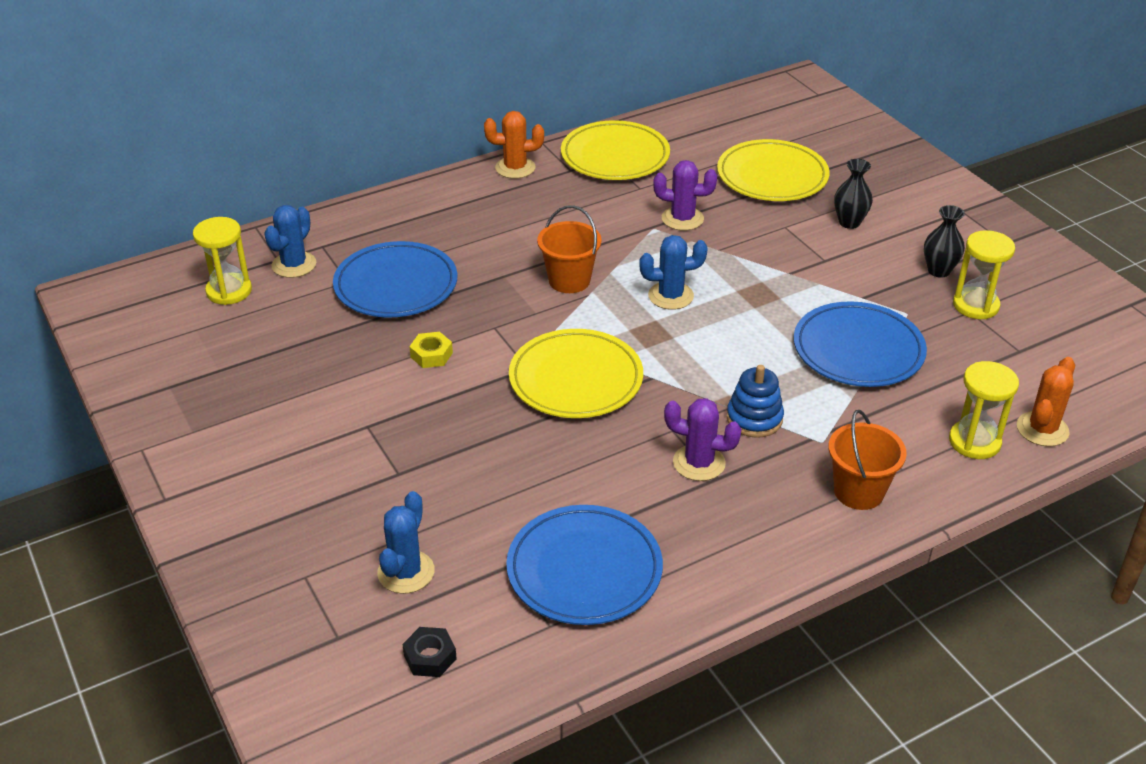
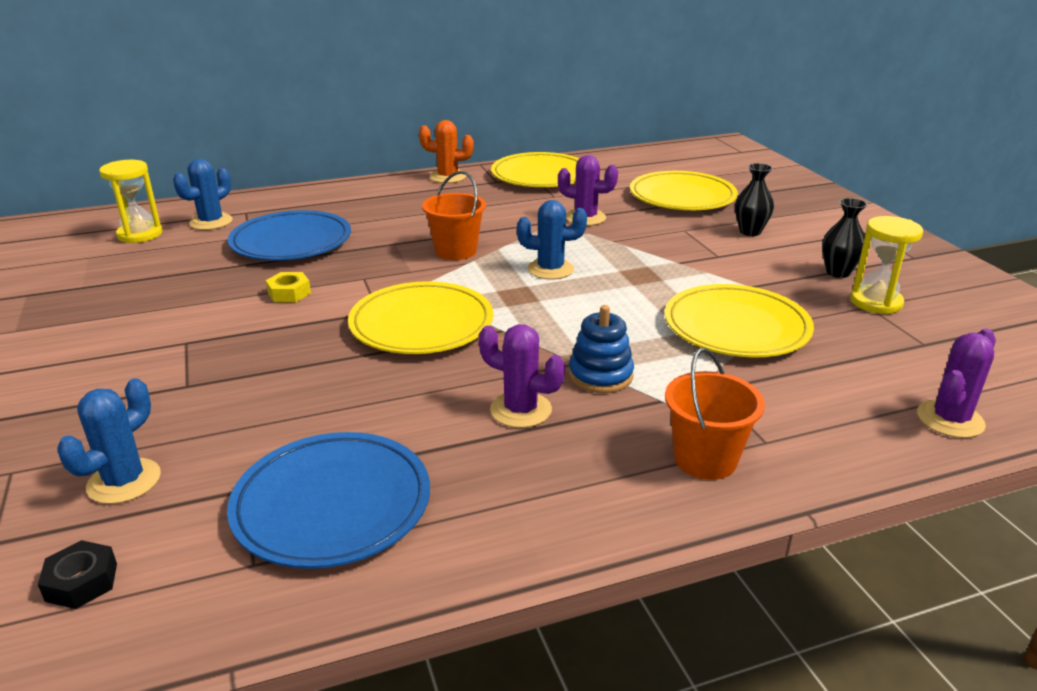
camera: 10 degrees right, 10 degrees down
blue plate [794,301,927,387] -> yellow plate [665,284,814,358]
yellow hourglass [949,361,1019,459] -> none
orange cactus [1017,357,1075,447] -> purple cactus [917,329,996,438]

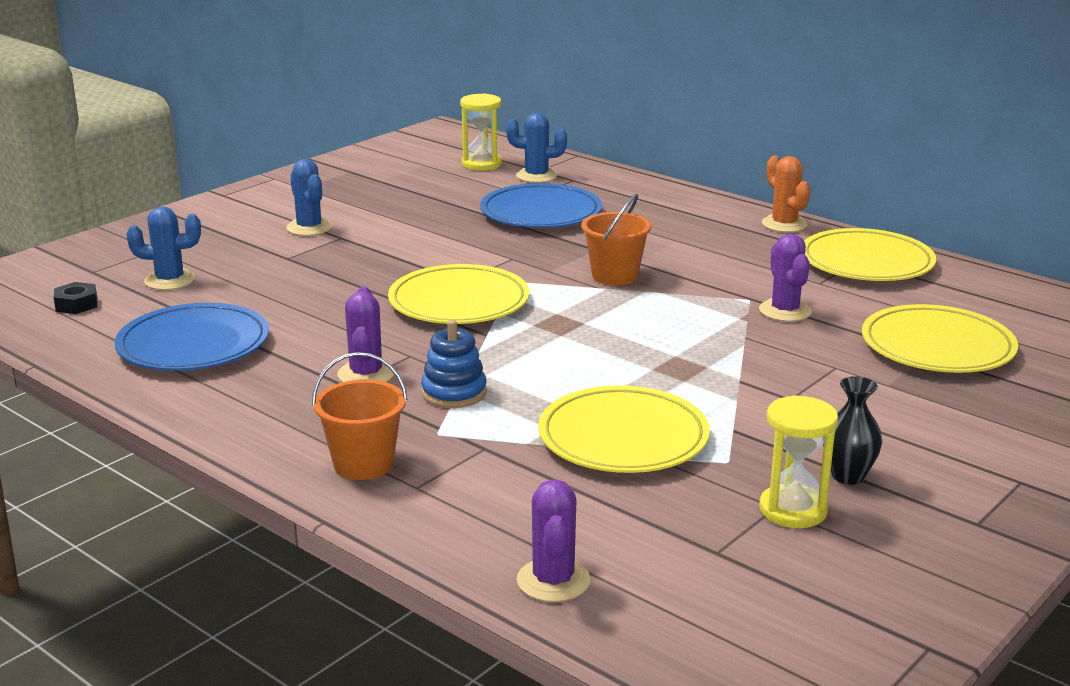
camera: 60 degrees right, 5 degrees down
yellow nut [266,272,311,302] -> none
blue cactus [517,200,587,280] -> blue cactus moved to [286,159,332,236]
black vase [735,163,774,236] -> none
purple cactus [917,329,996,438] -> purple cactus turned 75 degrees clockwise [517,479,590,602]

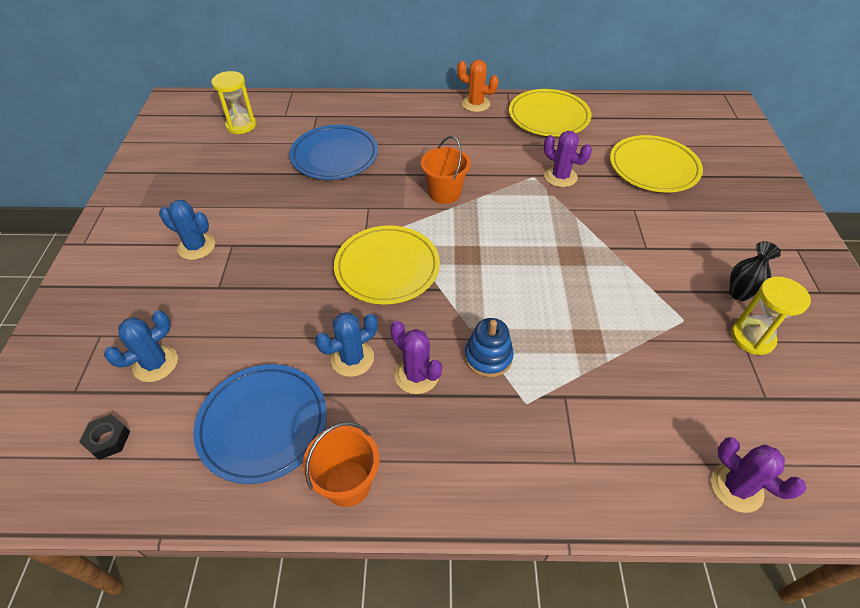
camera: 40 degrees left, 25 degrees up
orange bucket [312,352,408,480] -> orange bucket moved to [303,422,379,507]
blue cactus [506,113,567,183] -> blue cactus moved to [315,312,378,377]
yellow plate [538,385,710,473] -> none

